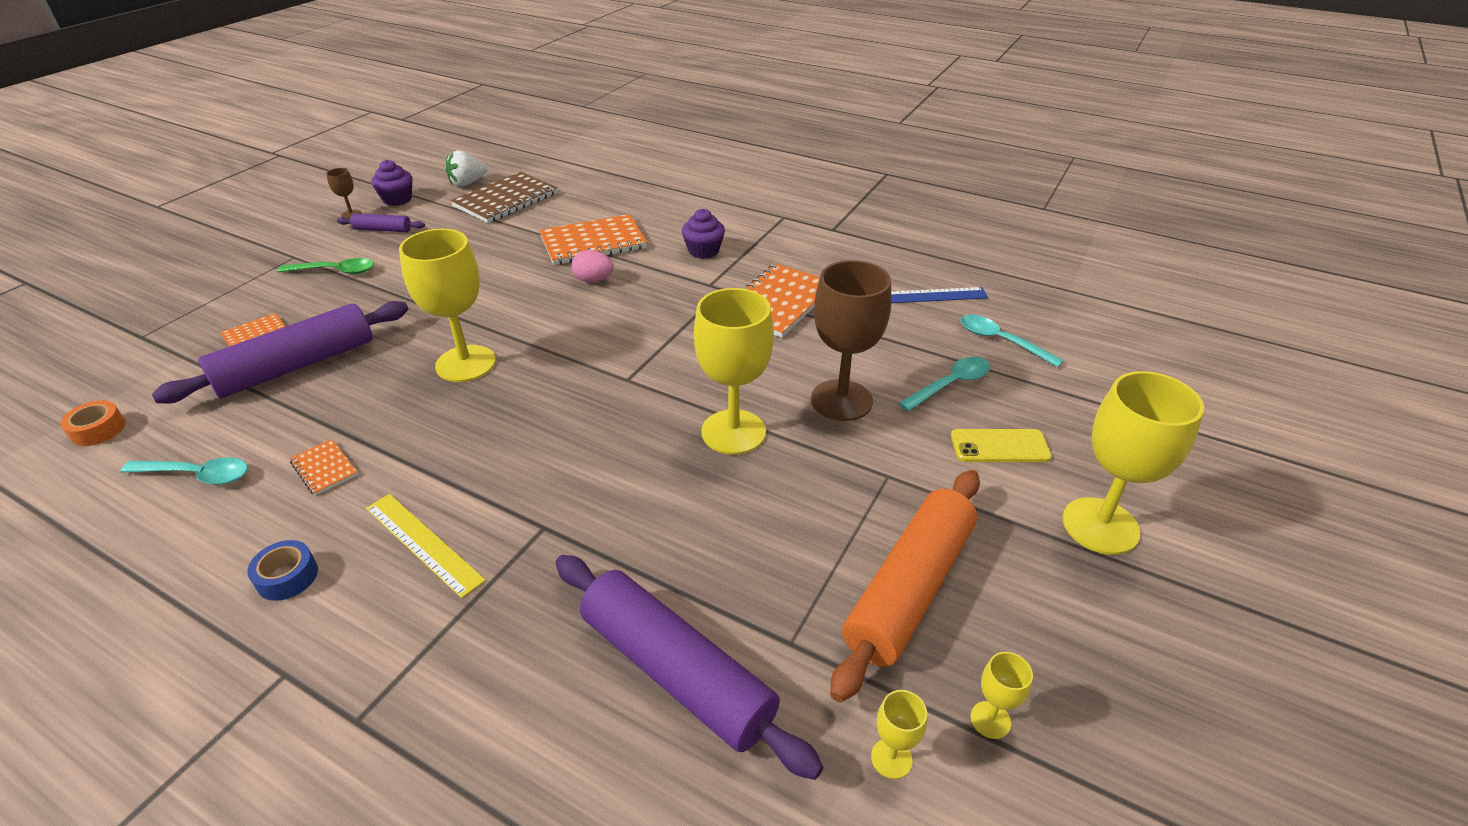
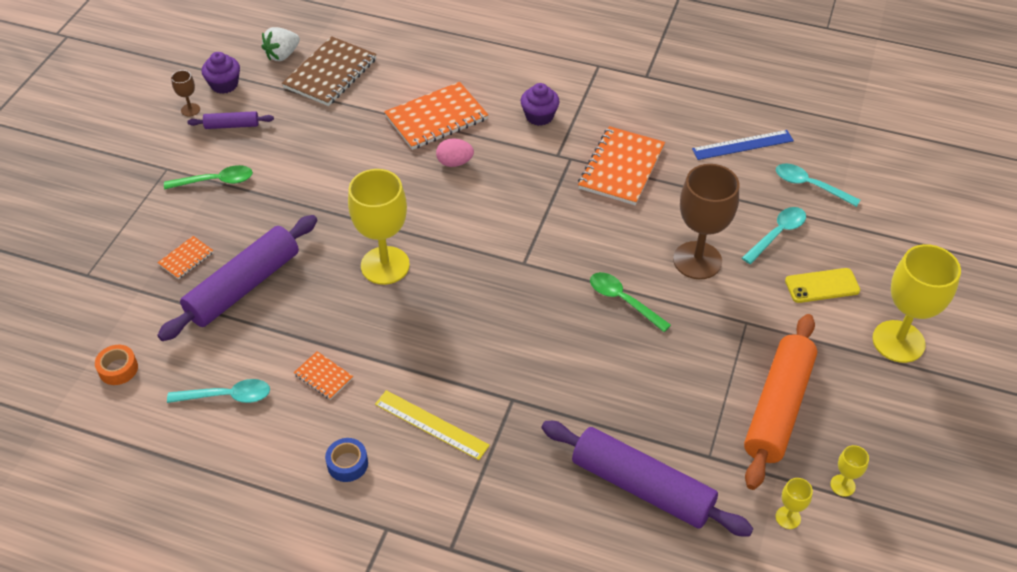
camera: 10 degrees left, 10 degrees up
yellow goblet [694,288,774,455] -> green spoon [590,272,671,332]

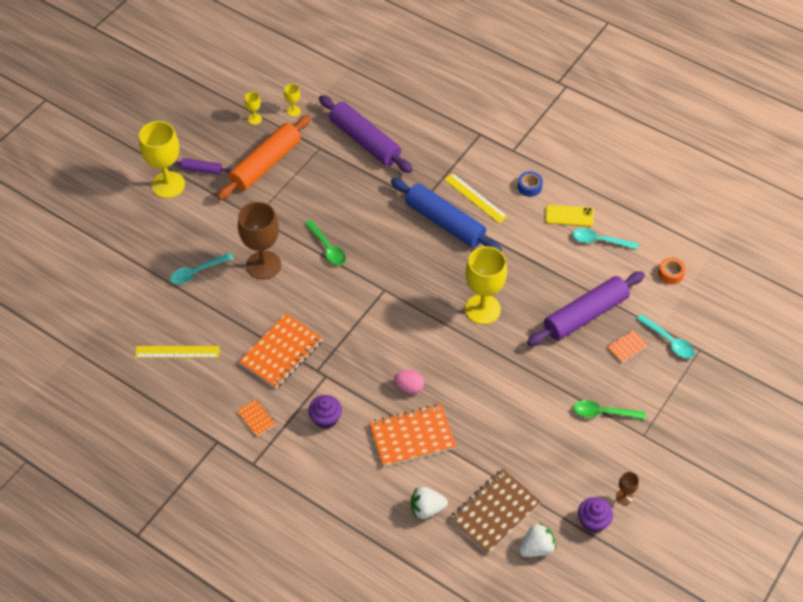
camera: 165 degrees left, 5 degrees up
purple rolling pin [187,111,274,129] -> purple rolling pin moved to [172,158,232,175]
orange notebook [294,351,353,400] -> orange notebook moved to [237,399,277,437]
blue ruler [692,130,794,160] -> yellow ruler [135,346,220,358]
turquoise spoon [776,164,860,207] -> turquoise spoon moved to [637,314,695,359]
yellow phone [785,268,860,303] -> yellow phone moved to [545,205,594,227]
none -> blue rolling pin [391,178,502,252]
none -> white strawberry [411,487,448,519]

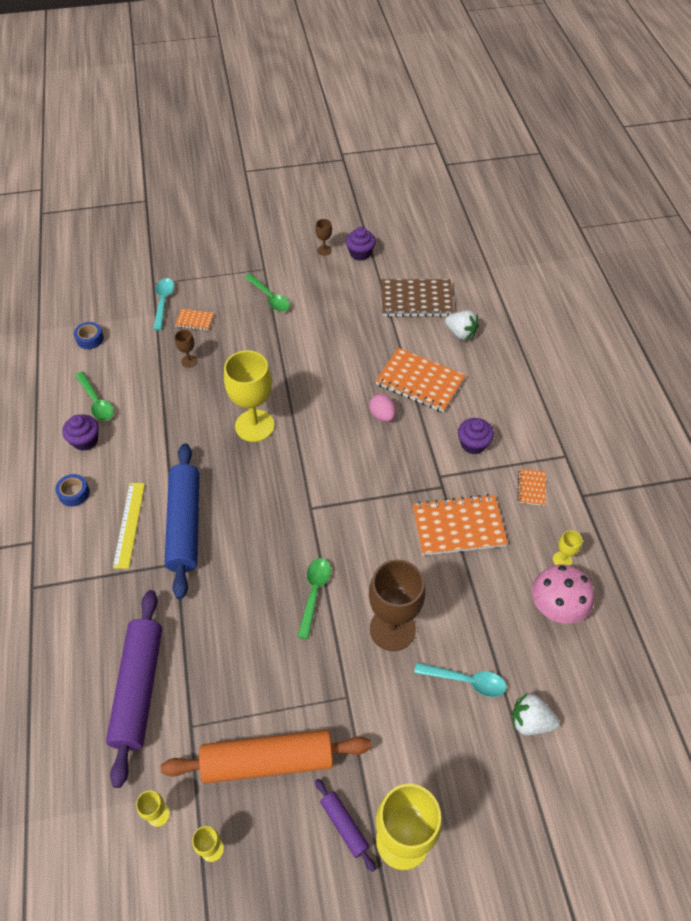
camera: 135 degrees left, 0 degrees up
yellow ruler [135,346,220,358] -> pink mushroom [532,564,594,624]
white strawberry [519,523,556,557] -> white strawberry moved to [512,694,559,735]
purple rolling pin [527,271,645,346] -> brown goblet [175,330,198,368]
yellow phone [545,205,594,227] -> purple cupcake [62,415,99,451]
turquoise spoon [572,228,638,249] -> green spoon [75,372,114,421]
orange tape [658,257,686,284] -> blue tape [74,322,104,349]
none -> yellow goblet [553,530,582,566]

